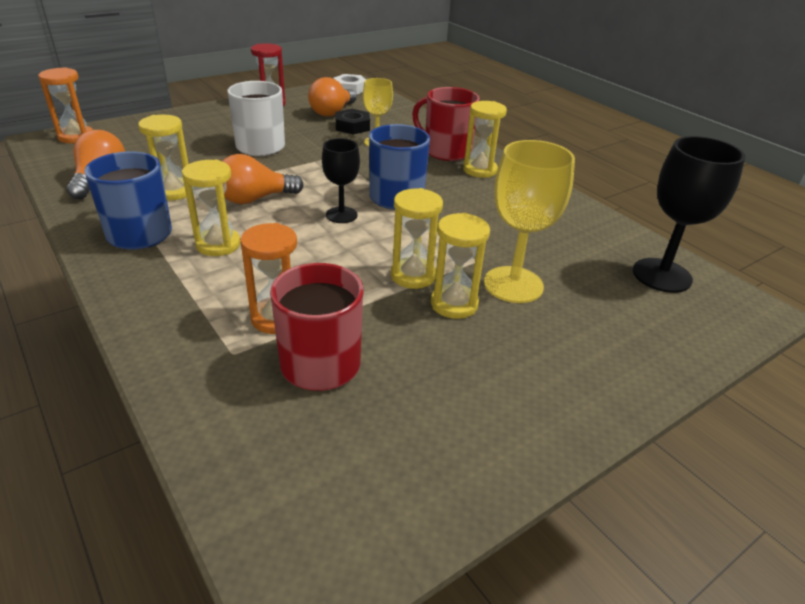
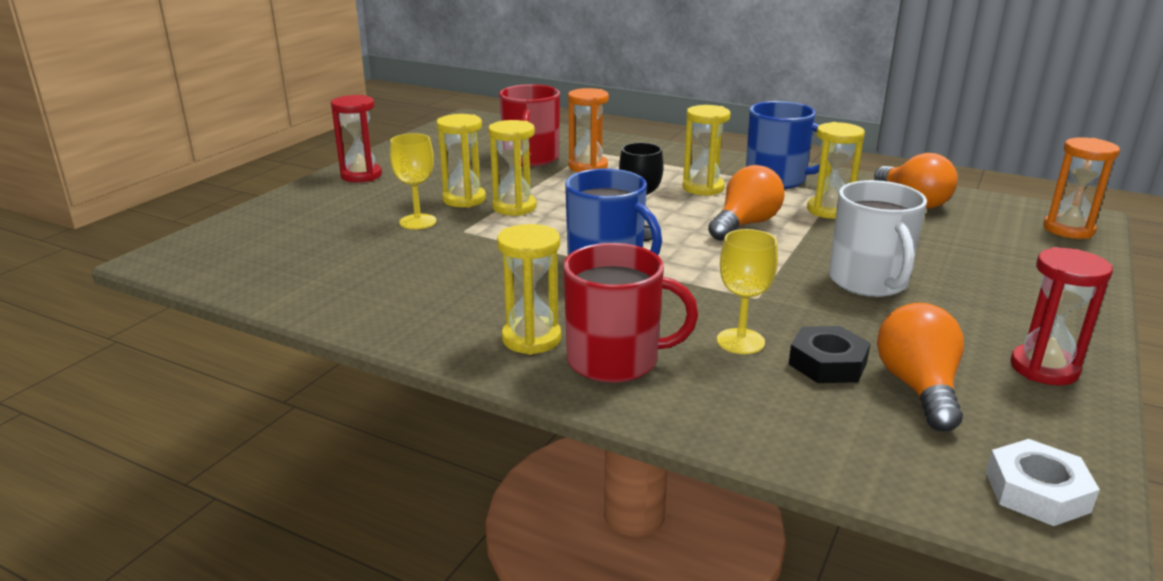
camera: 155 degrees right, 10 degrees down
yellow goblet [484,140,575,303] -> yellow goblet [390,133,436,229], size x0.61
black goblet [633,136,746,293] -> none
none -> red hourglass [331,95,382,182]

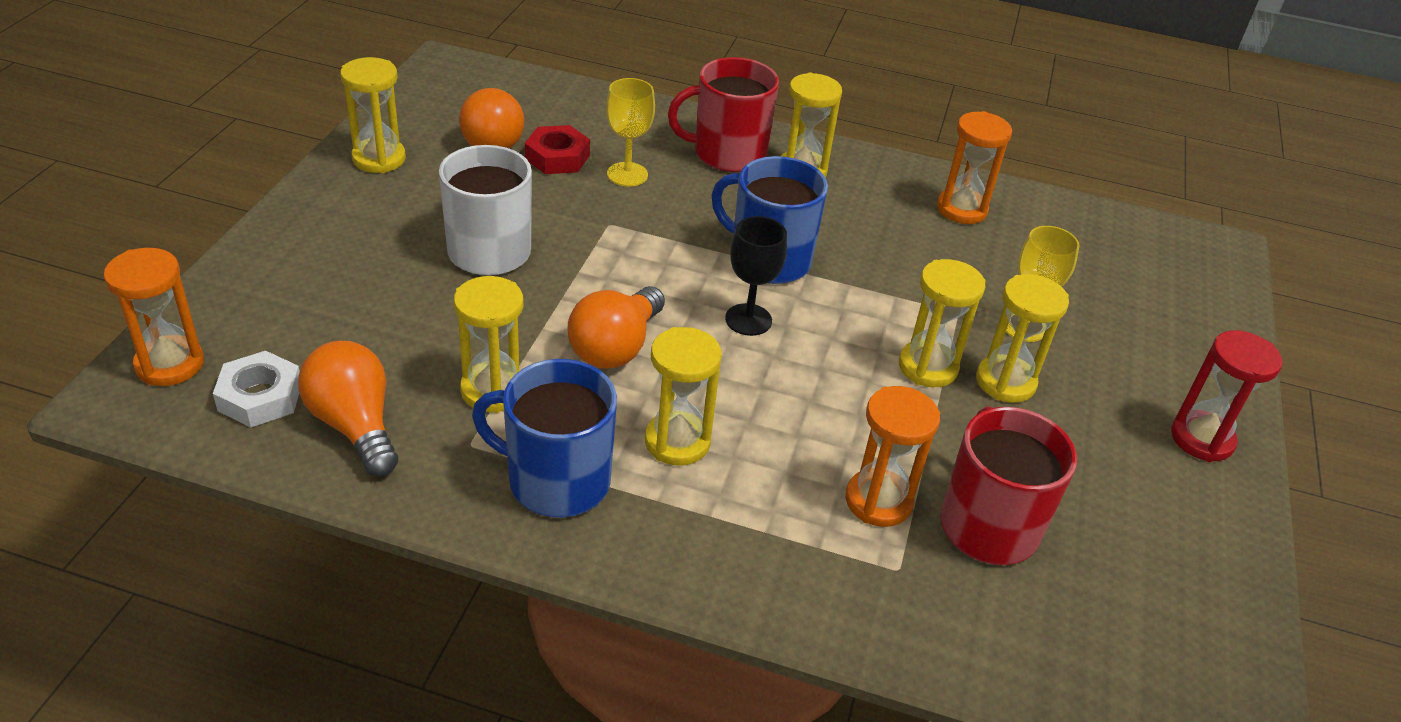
camera: 165 degrees right, 15 degrees up
black nut [788,326,871,383] -> red nut [525,125,590,174]
white nut [986,439,1100,526] -> white nut moved to [213,351,300,427]
red hourglass [1011,247,1113,385] -> yellow hourglass [340,57,406,173]
none -> orange hourglass [937,111,1012,224]

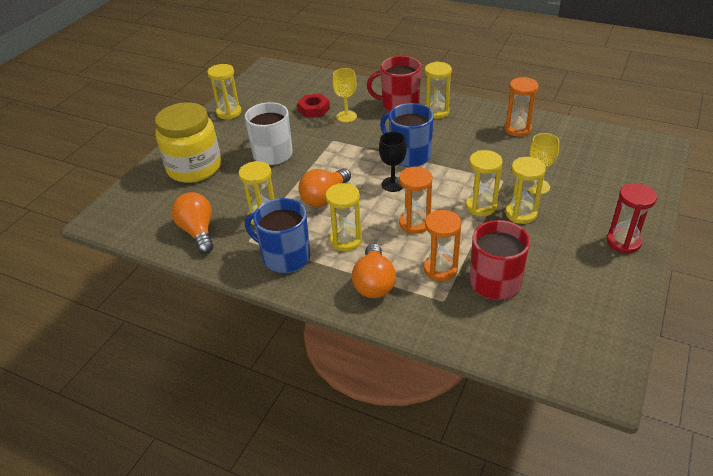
camera: 15 degrees right, 0 degrees up
orange hourglass [104,248,204,386] -> orange hourglass moved to [399,167,432,234]
white nut [213,351,300,427] -> none
orange light bulb [459,88,524,149] -> orange light bulb moved to [352,243,396,298]
none -> yellow jar [155,102,221,183]

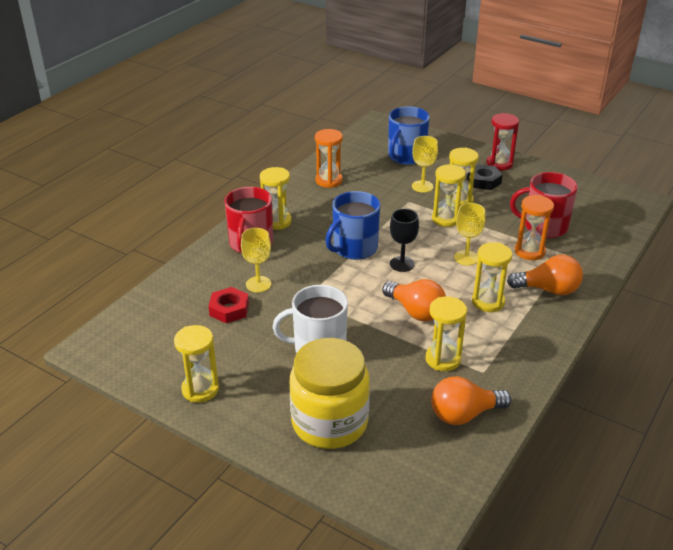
camera: 85 degrees left, 5 degrees down
blue mug [245,198,310,273] -> blue mug moved to [388,106,430,165]
orange hourglass [399,167,432,234] -> yellow goblet [454,203,486,265]
none -> black nut [467,164,503,190]

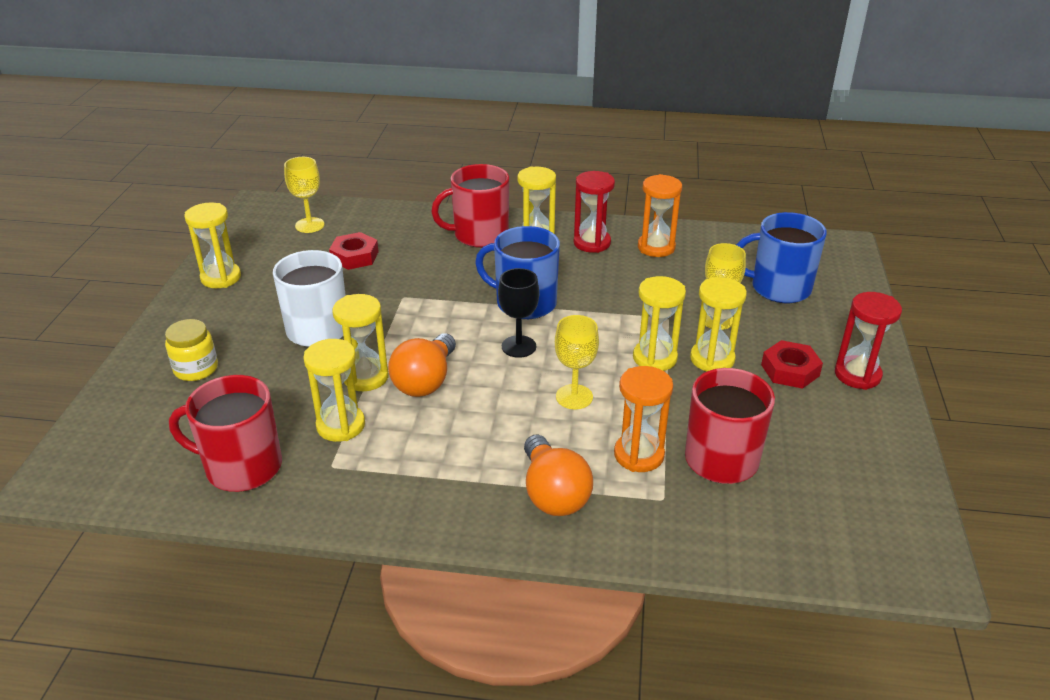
camera: 65 degrees right, 0 degrees up
yellow goblet [241,228,271,293] -> yellow goblet moved to [284,157,325,233]
yellow jar [290,338,370,449] -> yellow jar [165,319,218,381], size x0.49
orange light bulb [431,376,511,425] -> red mug [169,375,282,492]
black nut [467,164,503,190] -> red nut [761,340,823,389]
yellow hourglass [472,242,512,312] -> yellow hourglass moved to [332,294,389,391]
none -> red hourglass [574,171,615,253]

